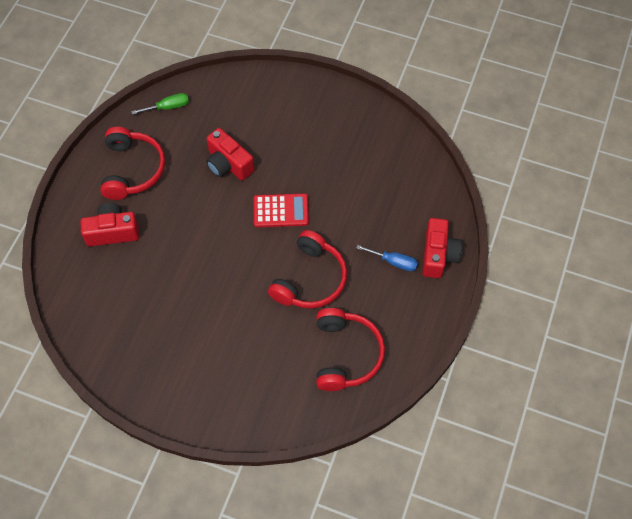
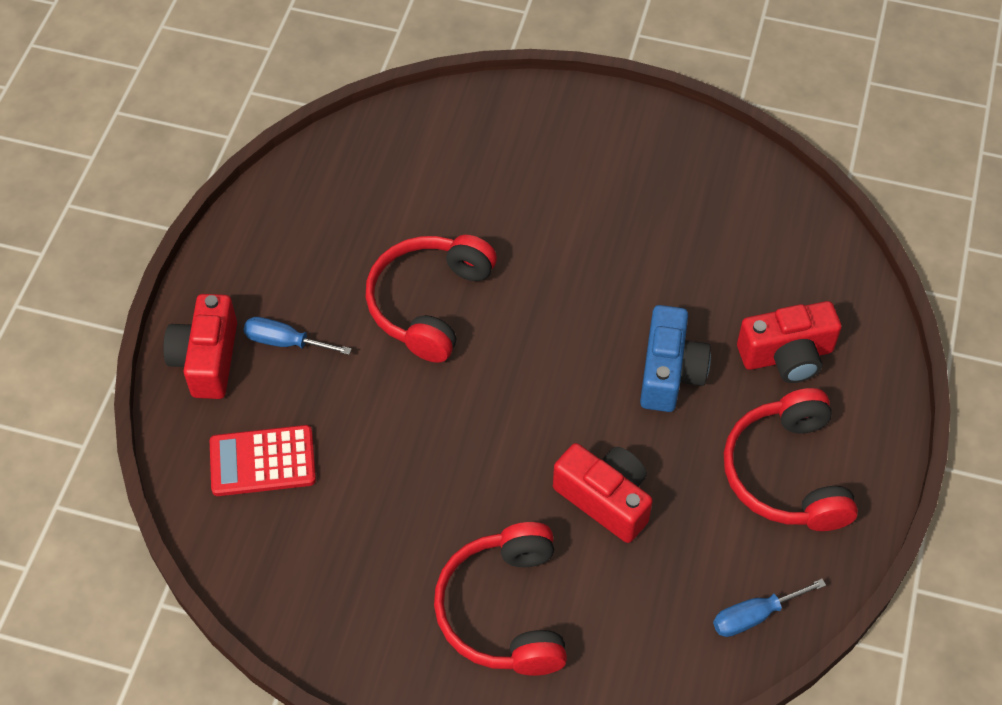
camera: 175 degrees right, 5 degrees down
green screwdriver [131,93,189,115] -> blue screwdriver [713,579,826,637]
red calculator [254,193,309,227] -> red calculator moved to [210,425,316,496]
red headphones [316,308,385,391] -> red headphones moved to [434,522,567,676]
none -> blue camera [640,305,711,412]

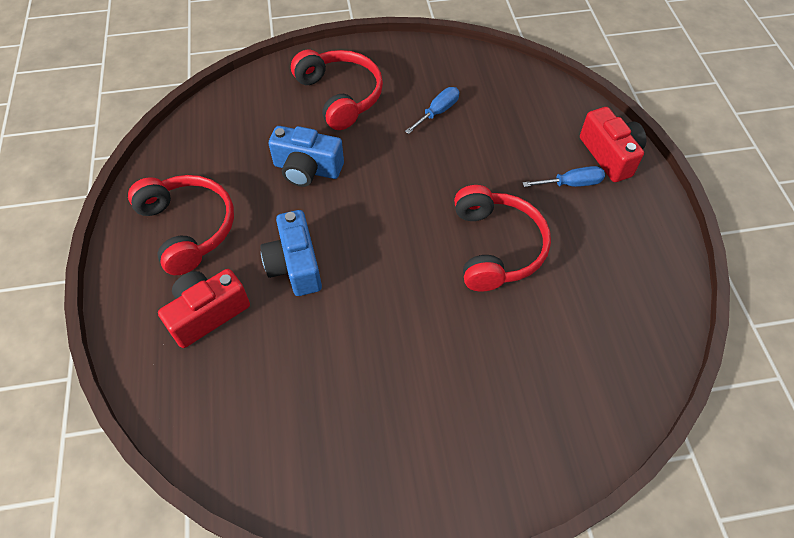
camera: 155 degrees right, 0 degrees up
red calculator [210,425,316,496] -> none
red camera [553,443,653,543] -> blue camera [268,126,344,187]
blue screwdriver [713,579,826,637] -> blue screwdriver moved to [405,87,459,134]

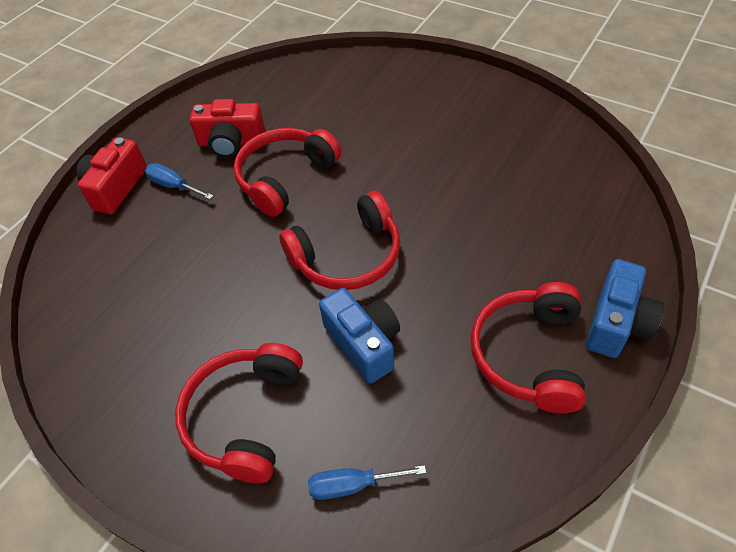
camera: 135 degrees left, 5 degrees down
red camera [158,269,250,348] -> red camera moved to [189,99,265,158]
blue camera [260,210,322,296] -> blue camera moved to [586,259,664,358]
blue screwdriver [405,87,459,134] -> blue screwdriver moved to [308,465,426,500]
none -> red headphones [279,191,400,290]

